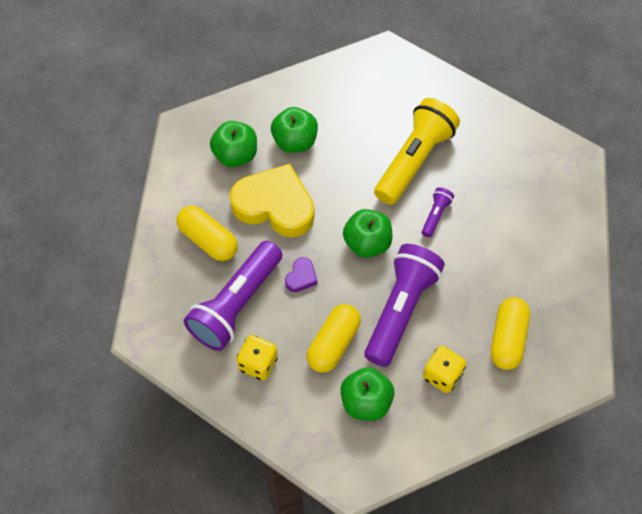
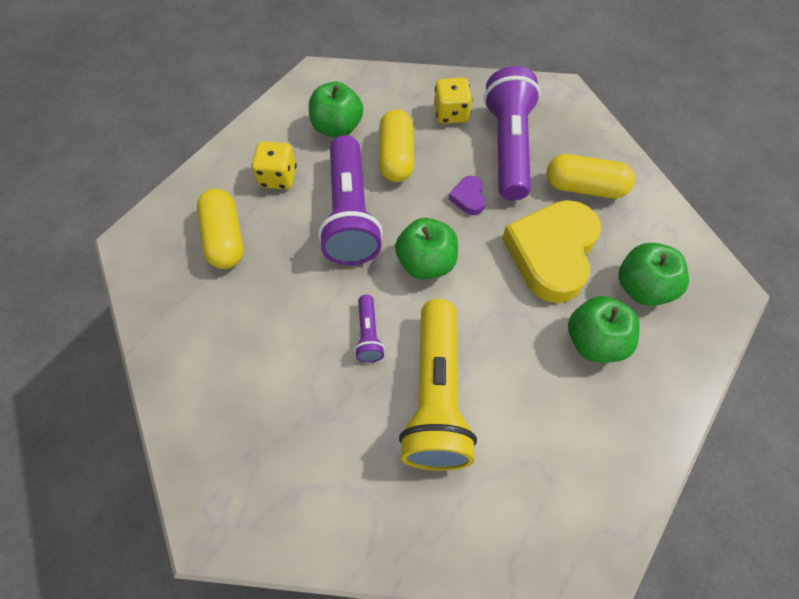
camera: 150 degrees right, 0 degrees up
yellow heart [230,163,315,237] -> yellow heart turned 120 degrees clockwise [502,200,601,303]

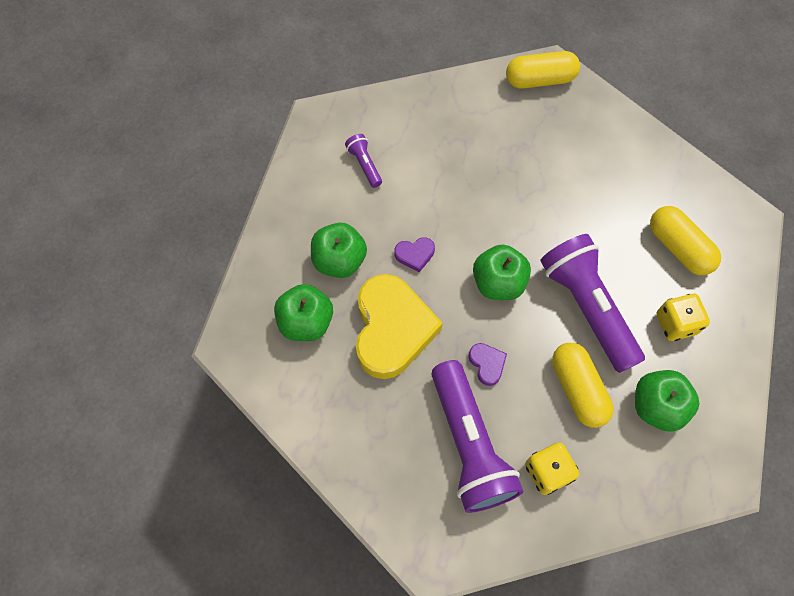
camera: 160 degrees right, 5 degrees up
purple flashlight [354,295,385,363] -> purple flashlight moved to [345,134,382,188]
yellow flashlight [399,299,477,471] -> none
yellow capsule [546,154,635,199] -> yellow capsule moved to [506,51,580,89]
none -> purple heart [394,237,435,272]

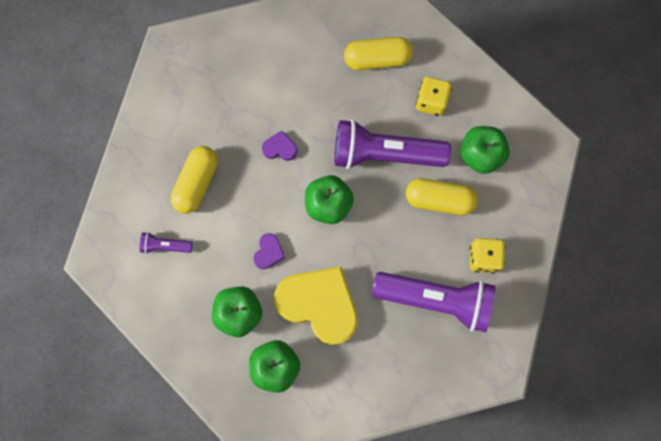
camera: 60 degrees left, 10 degrees up
purple heart [468,343,507,386] -> purple heart moved to [262,130,297,161]
yellow capsule [506,51,580,89] -> yellow capsule moved to [171,146,218,214]

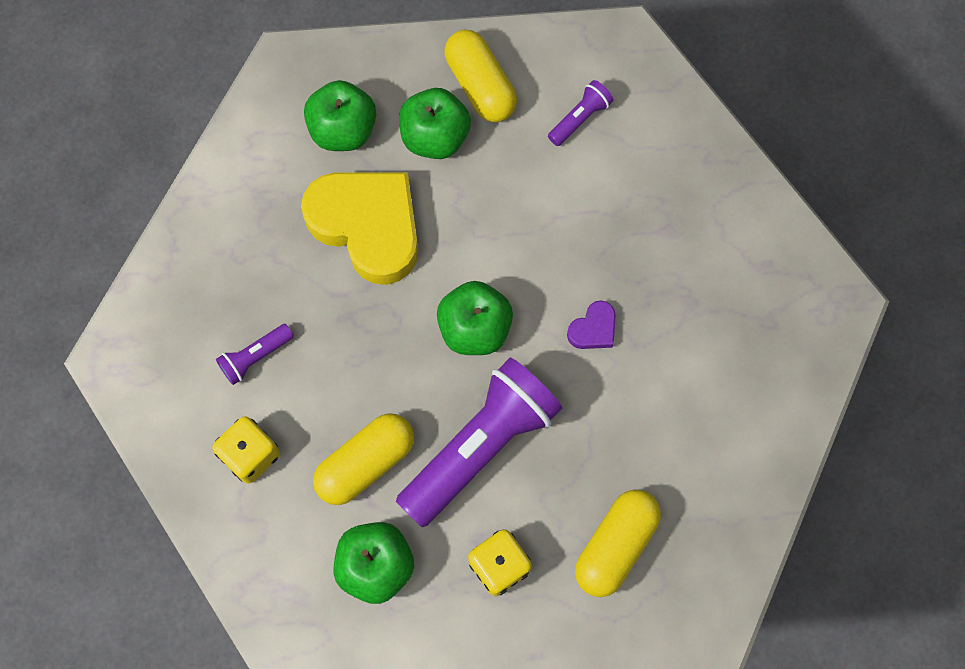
camera: 130 degrees right, 5 degrees down
yellow capsule [171,146,218,214] -> yellow capsule moved to [444,30,517,122]
purple heart [253,233,285,269] -> none
yellow heart [274,267,358,345] -> yellow heart turned 120 degrees counterclockwise [301,172,418,285]
purple flashlight [372,272,495,332] -> purple flashlight [216,324,294,385], size x0.44

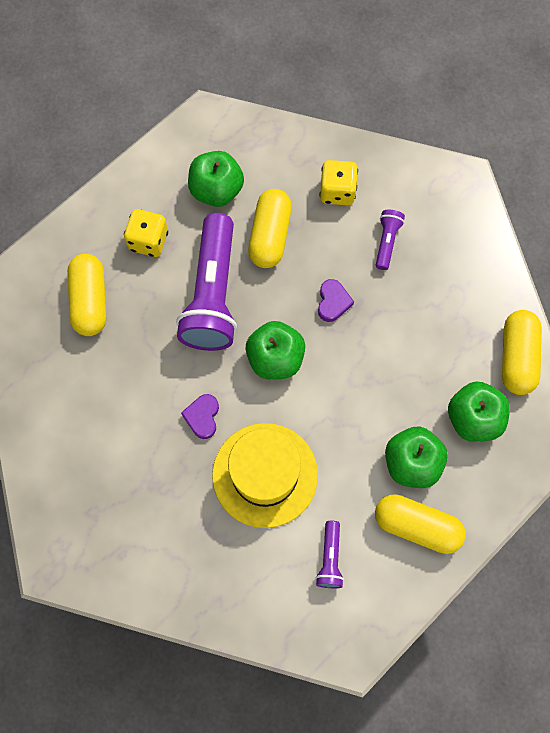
camera: 140 degrees right, 0 degrees up
yellow heart [301,172,418,285] -> none
none -> yellow hat [212,423,318,528]
none -> purple heart [318,279,354,322]
none -> yellow capsule [502,310,542,395]

